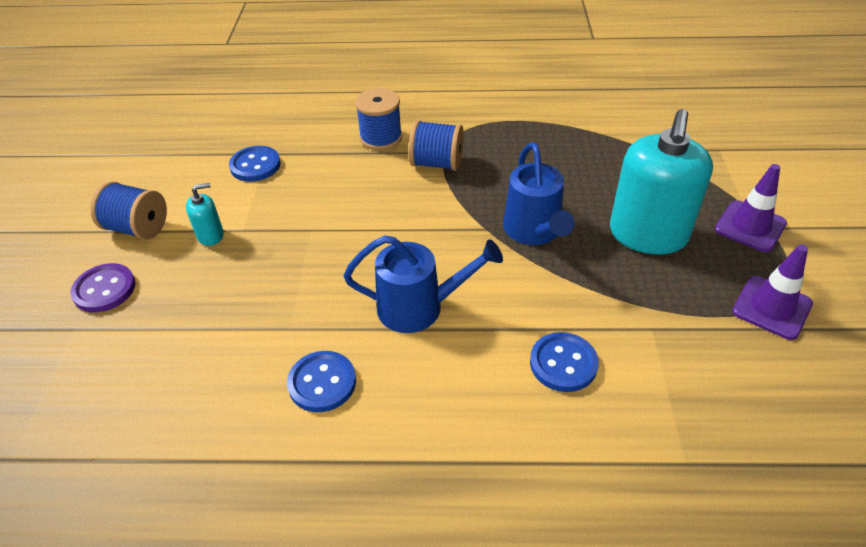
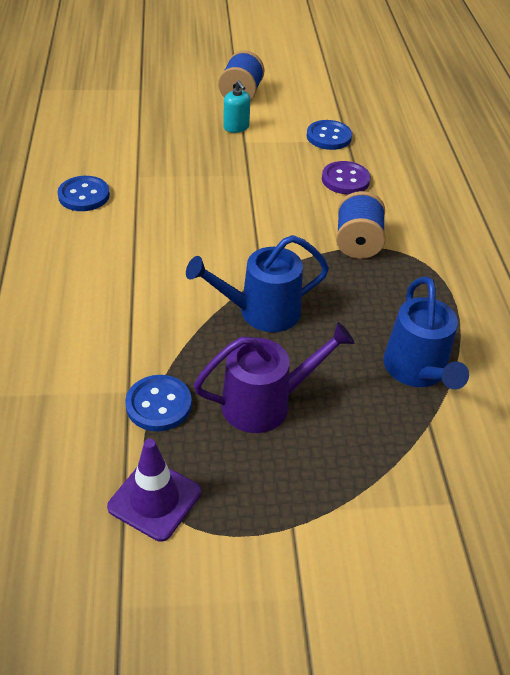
camera: 80 degrees right, 0 degrees up
purple button [70,263,135,313] -> purple button moved to [322,161,371,195]
blue watering can [344,236,503,333] -> blue watering can moved to [383,276,469,390]
blue spool [355,88,402,150] -> none
blue button [530,332,599,392] -> blue button moved to [125,375,192,431]
turquoise soap dispenser [610,109,713,254] -> purple watering can [194,322,354,433]
purple traffic cone [715,164,787,252] -> none

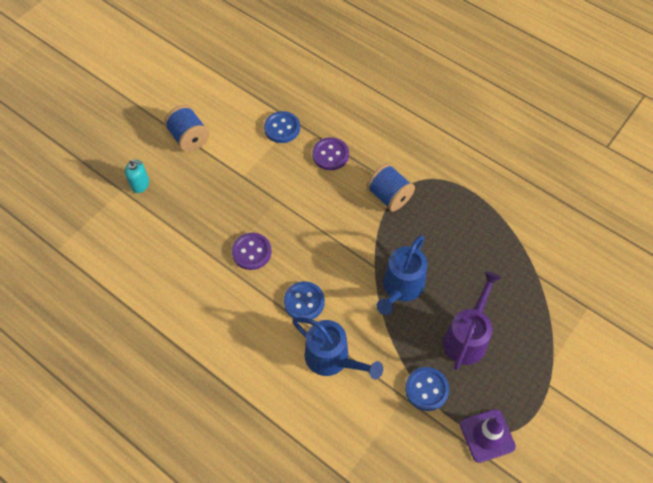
camera: 45 degrees left, 15 degrees up
blue button [57,176,110,211] -> blue button moved to [284,281,325,319]
turquoise soap dispenser [223,80,250,133] -> turquoise soap dispenser moved to [125,159,149,193]
blue watering can [383,276,469,390] -> blue watering can moved to [292,317,383,379]
none -> purple button [232,233,272,270]

